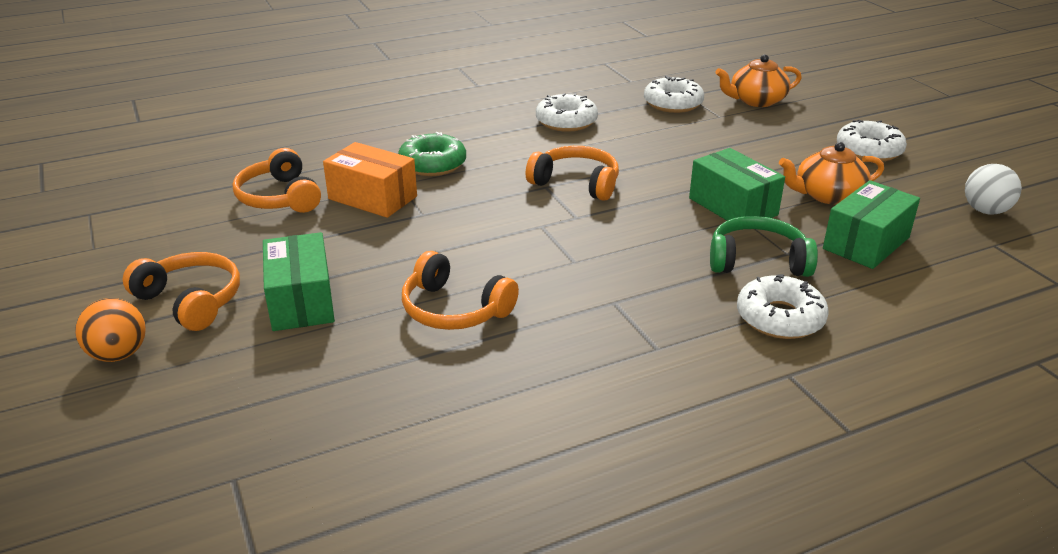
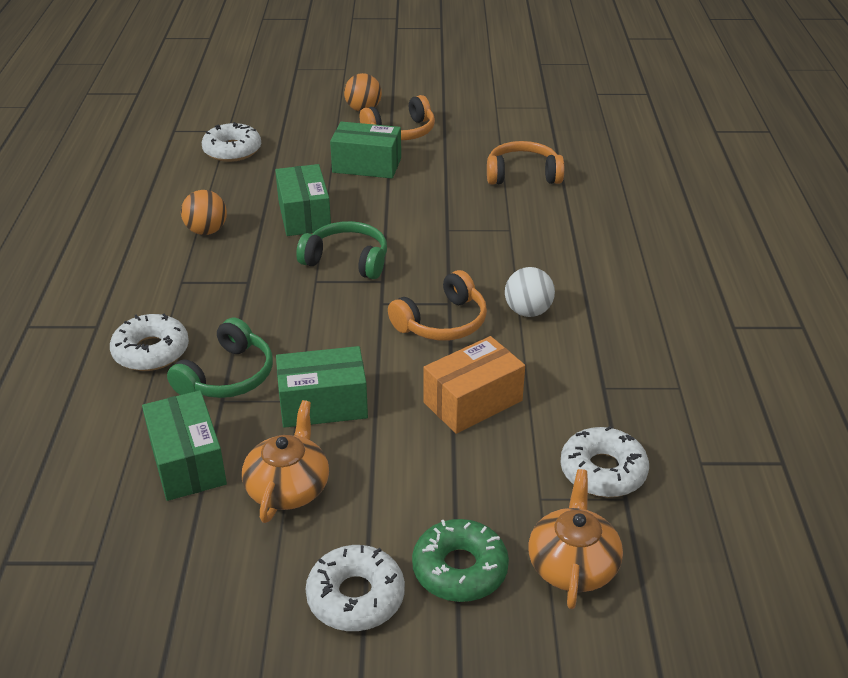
camera: 115 degrees right, 5 degrees up
orange box [323,142,417,218] -> orange box moved to [423,336,525,434]
green donut [398,132,466,176] -> green donut moved to [412,519,509,602]
orange headphones [402,251,519,330] -> green box [275,164,331,236]
white donut [536,93,598,132] -> white donut moved to [202,122,261,162]
white ball [965,164,1022,214] -> white ball moved to [505,267,555,317]
none -> orange ball [181,190,227,235]
none -> green headphones [296,221,387,279]

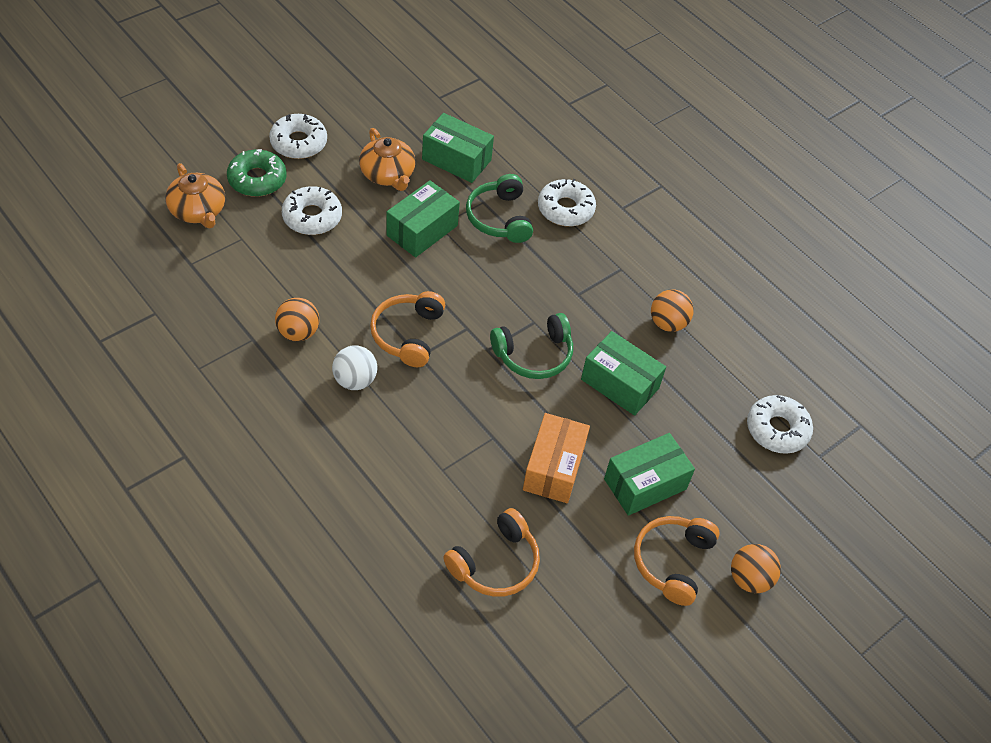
camera: 135 degrees right, 15 degrees up
orange box [423,336,525,434] -> orange box moved to [523,413,590,503]
white donut [560,426,649,497] -> white donut moved to [282,186,342,235]
none -> orange ball [275,298,319,342]

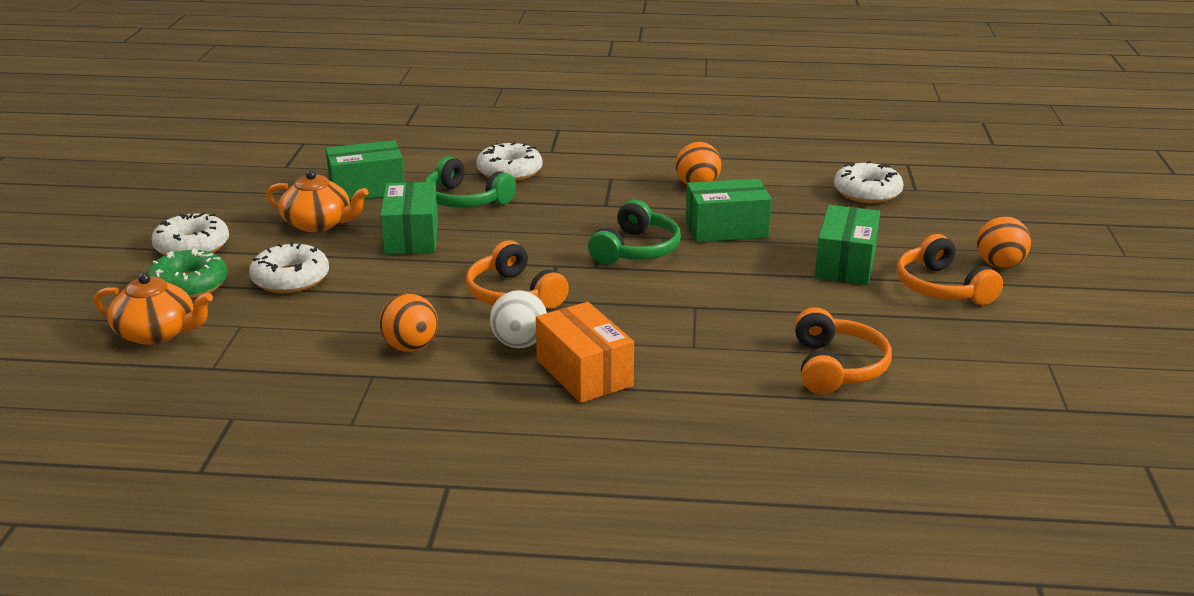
camera: 40 degrees left, 25 degrees down
orange box [523,413,590,503] -> orange box moved to [536,302,634,403]

